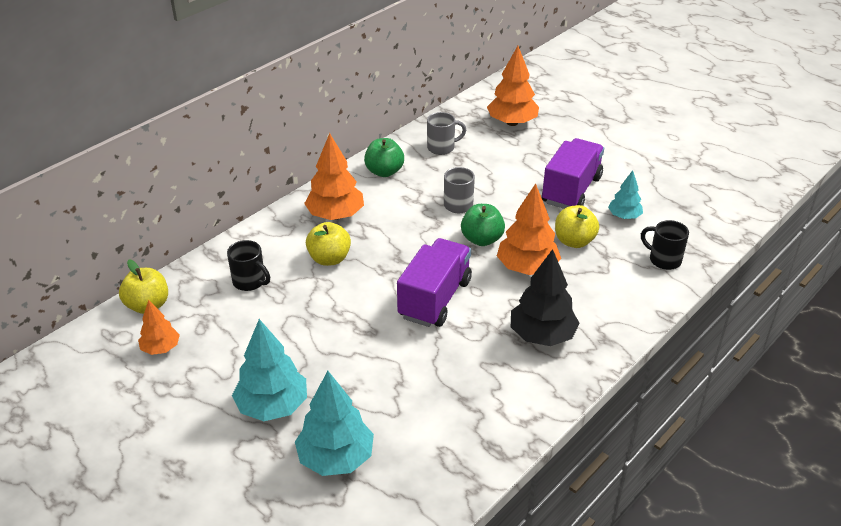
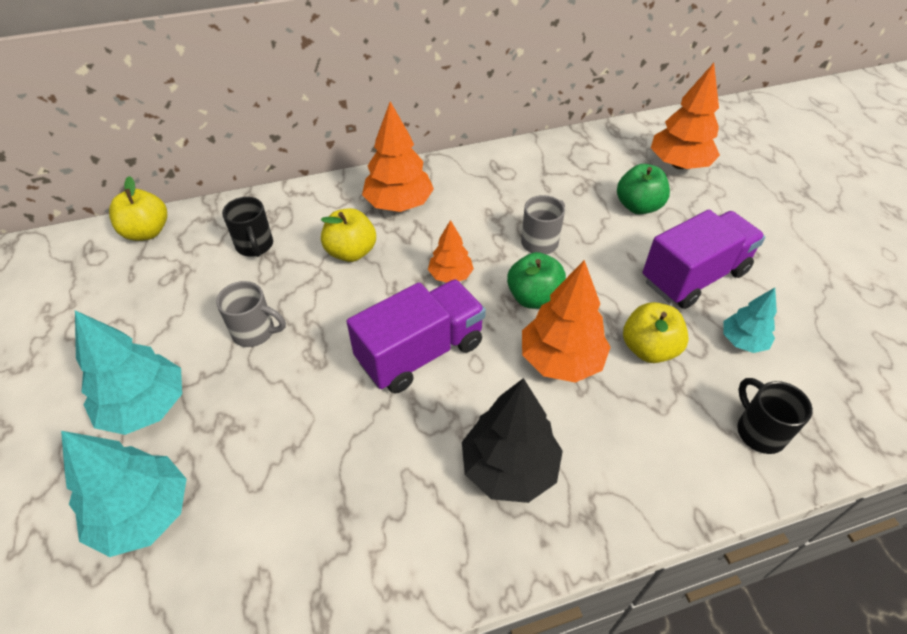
camera: 30 degrees right, 10 degrees up
orange tree [138,300,180,355] -> orange tree moved to [428,220,474,283]
green apple [364,138,404,177] -> green apple moved to [617,164,670,214]
grey mug [427,112,466,155] -> grey mug moved to [216,281,286,347]

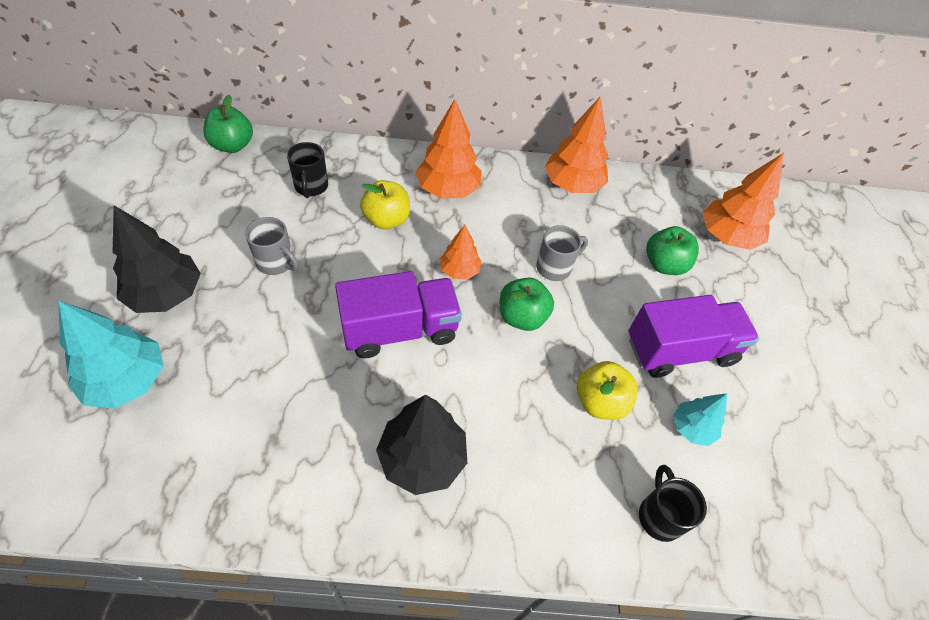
camera: 15 degrees right, 5 degrees up
turquoise tree [75,310,182,435] -> black tree [112,205,201,313]
yellow apple [109,176,167,241] -> green apple [203,95,253,153]
orange tree [522,260,611,383] -> orange tree moved to [545,97,608,193]

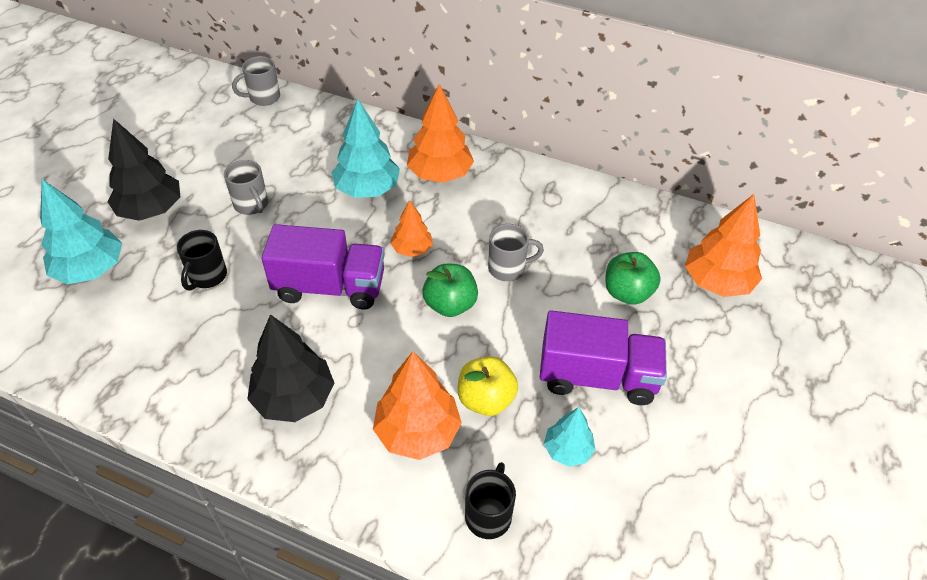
camera: 25 degrees right, 5 degrees down
green apple [203,95,253,153] -> grey mug [232,56,280,106]
black mug [287,142,328,198] -> black mug moved to [177,230,227,291]
yellow apple [360,180,410,229] -> turquoise tree [331,99,400,198]
orange tree [545,97,608,193] -> orange tree moved to [373,351,462,460]

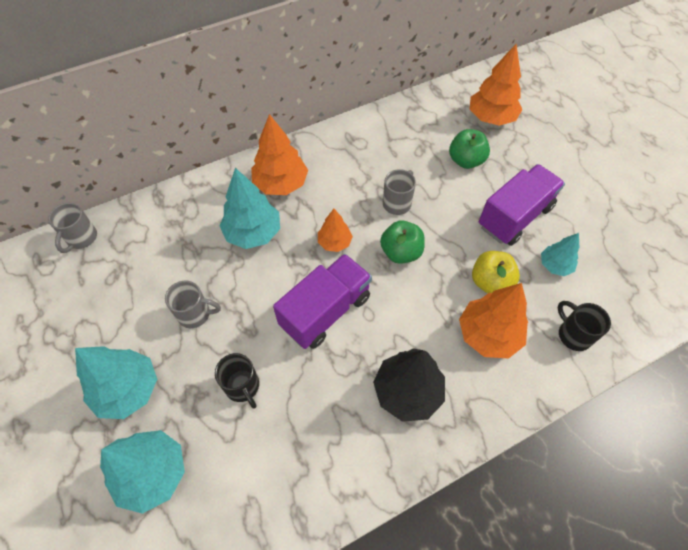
camera: 50 degrees left, 10 degrees up
black tree [107,118,180,221] -> turquoise tree [75,346,157,419]

